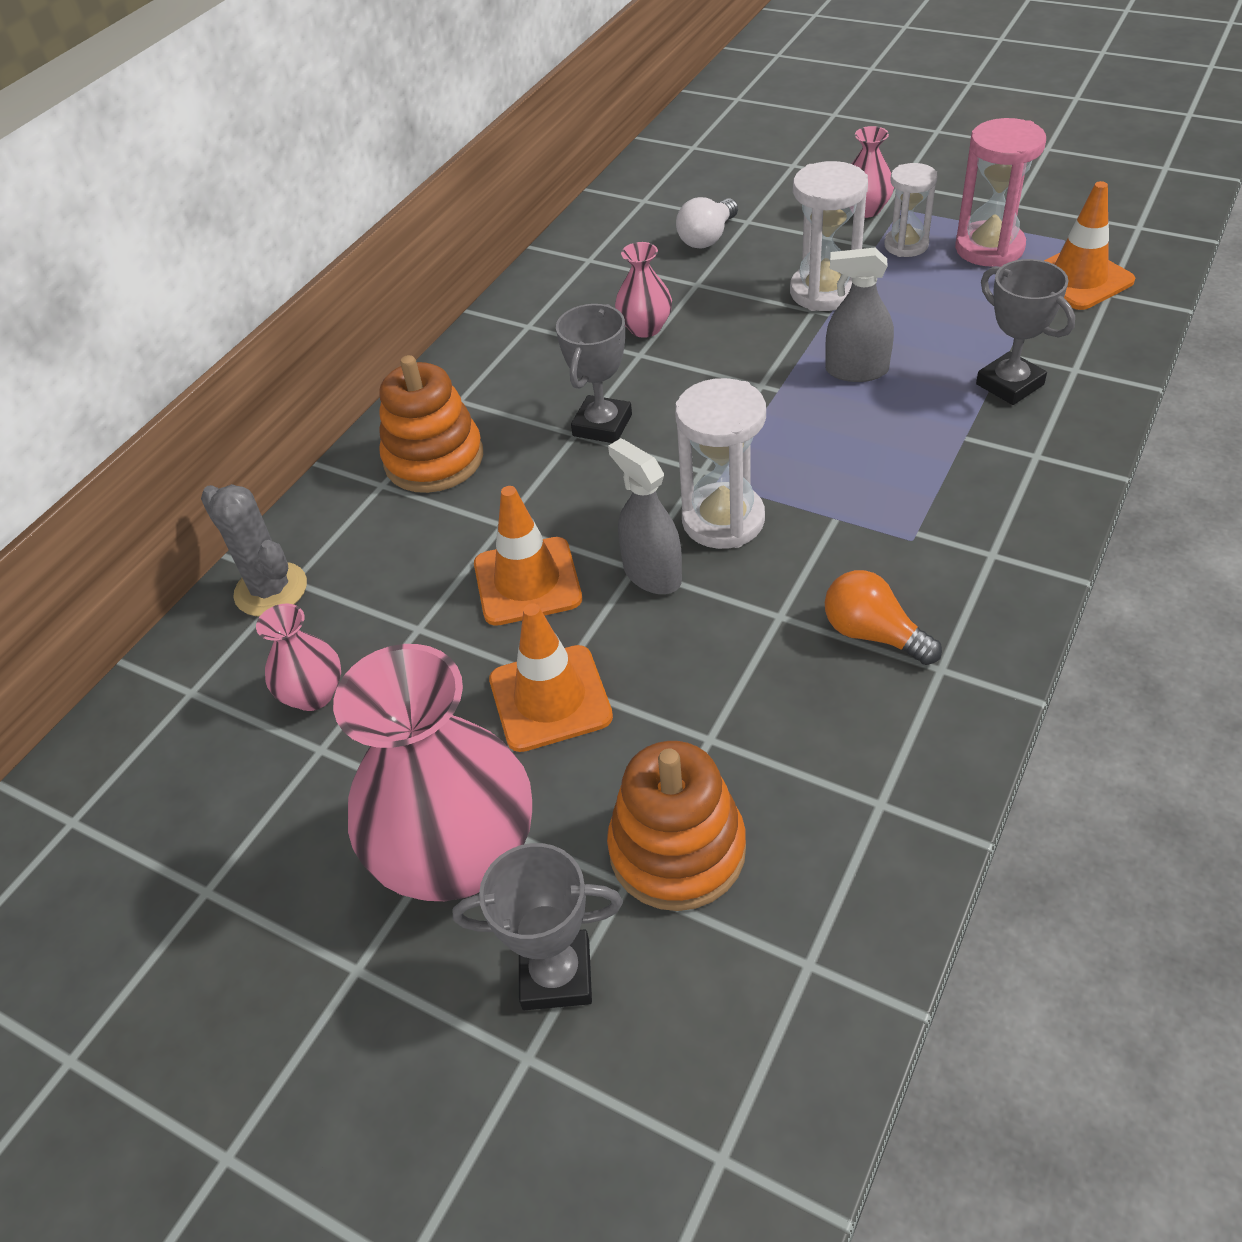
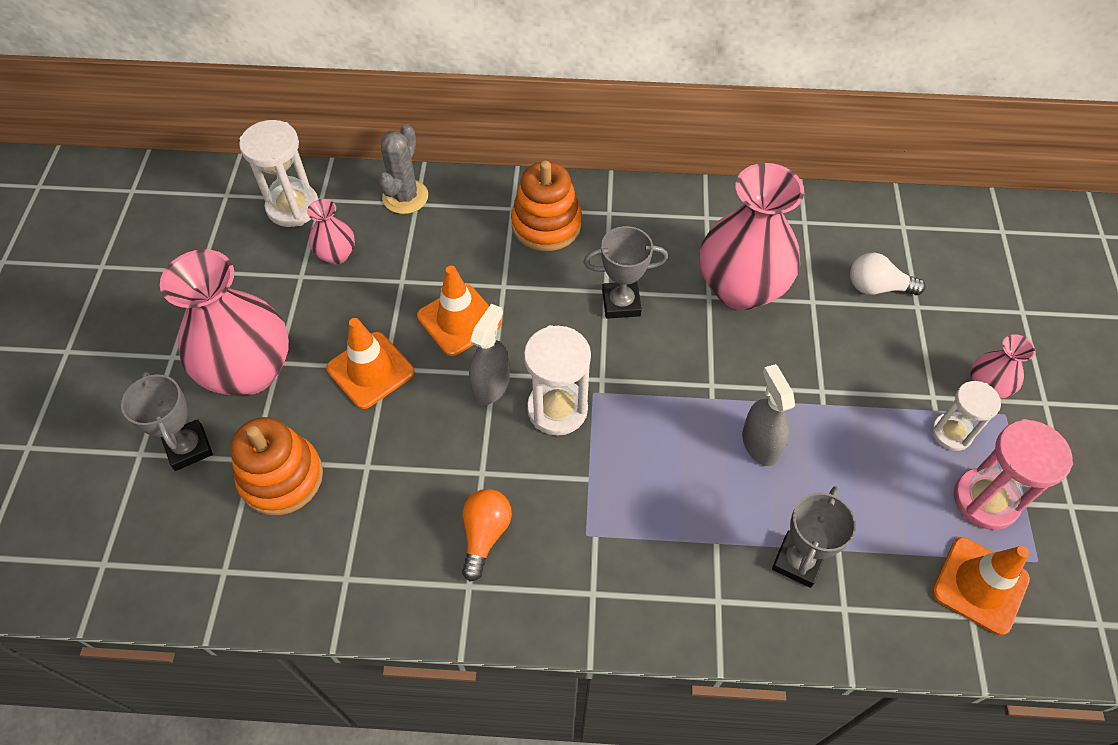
camera: 60 degrees right, 10 degrees up
pink vase [615,242,672,338] -> pink vase [700,163,804,310], size x2.12
white hourglass [790,161,868,311] -> white hourglass moved to [239,120,319,227]

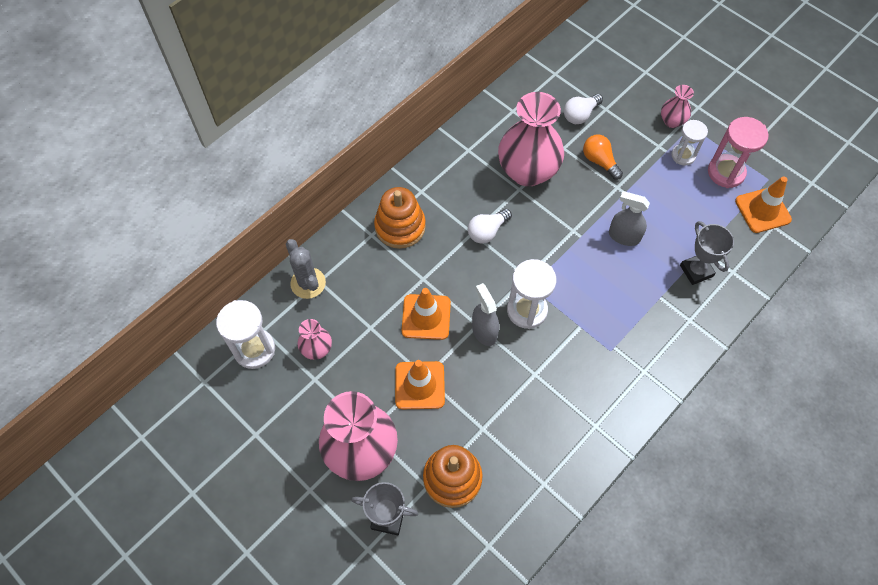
camera: 50 degrees left, 5 degrees up
orange light bulb [462,489,512,582] -> orange light bulb moved to [583,135,623,180]
grey trophy [584,226,668,319] -> white light bulb [468,209,512,244]

